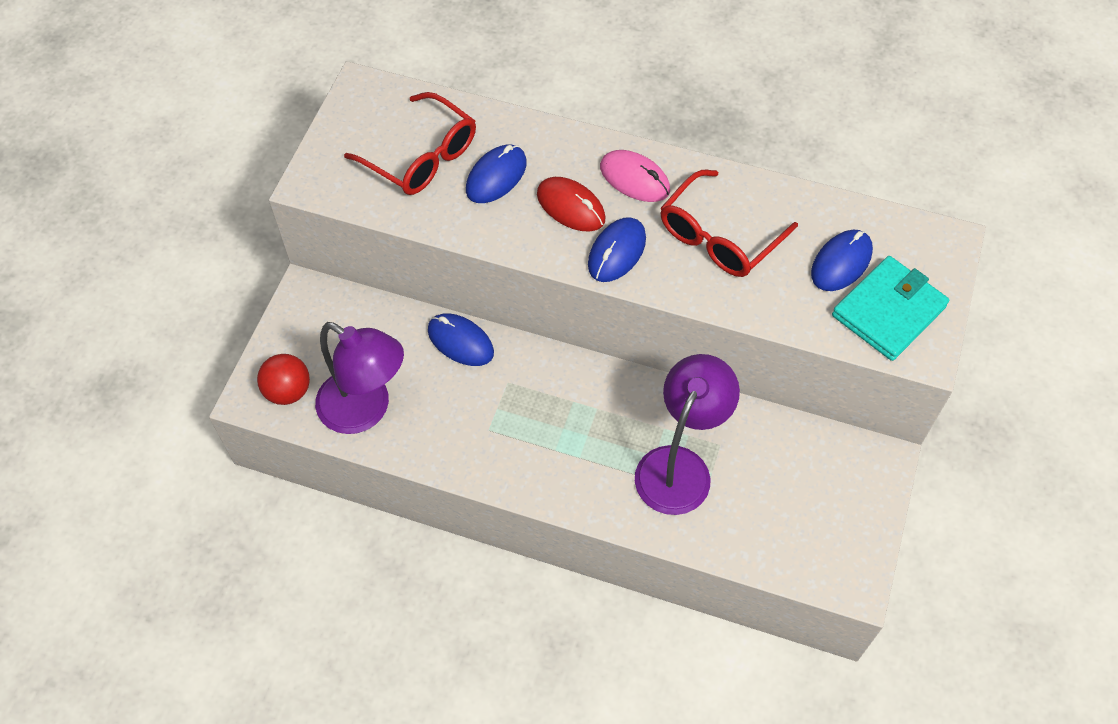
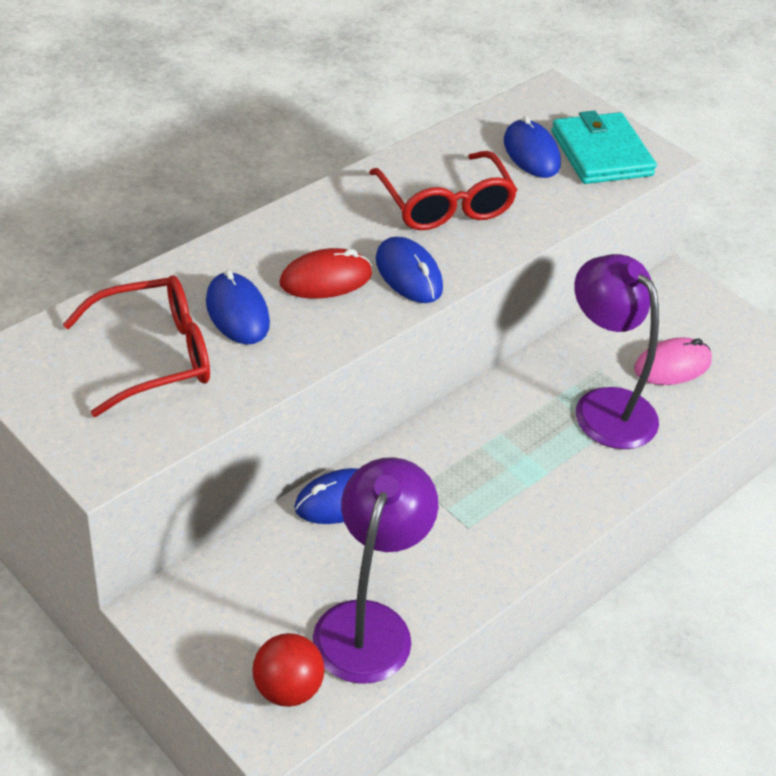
camera: 65 degrees left, 15 degrees down
purple lamp [315,322,404,434] -> purple lamp turned 45 degrees counterclockwise [313,457,439,684]
pink mouse [600,150,670,202] -> pink mouse moved to [634,337,712,385]

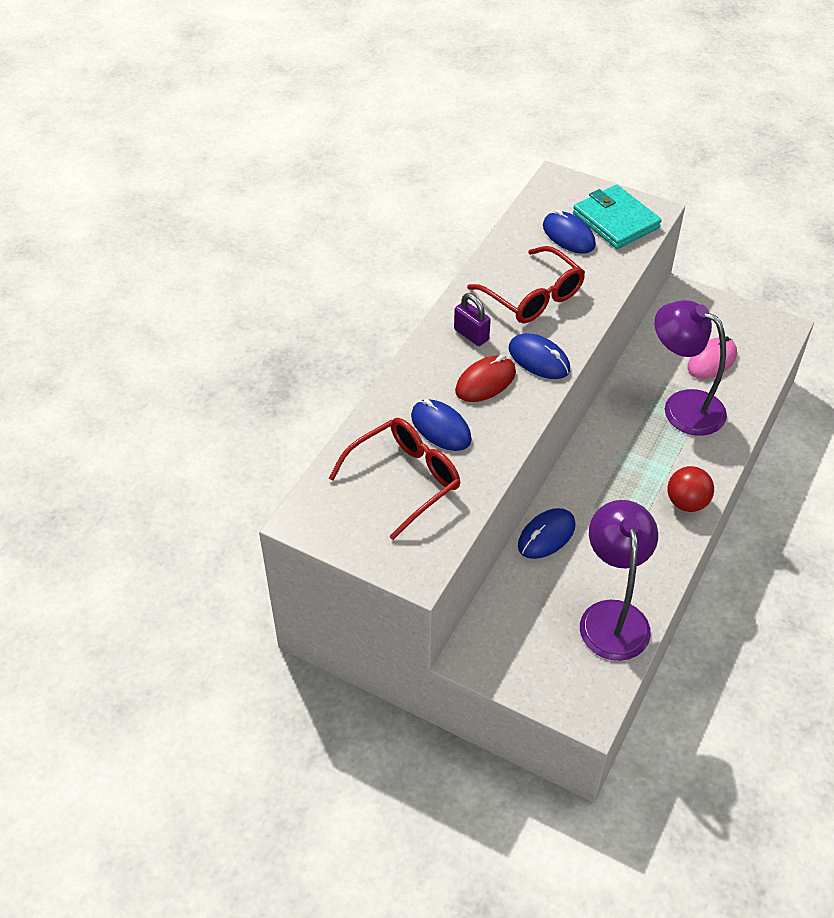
camera: 15 degrees left, 5 degrees up
red ball [252,633,324,707] -> red ball moved to [668,466,714,512]
none -> purple padlock [454,293,491,346]

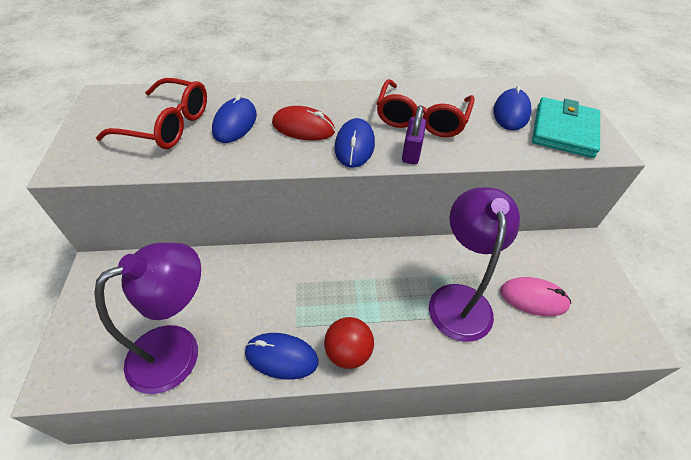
camera: 55 degrees right, 0 degrees up
purple padlock [454,293,491,346] -> purple padlock moved to [402,105,426,164]
blue mouse [518,508,576,559] -> blue mouse moved to [245,333,319,380]

